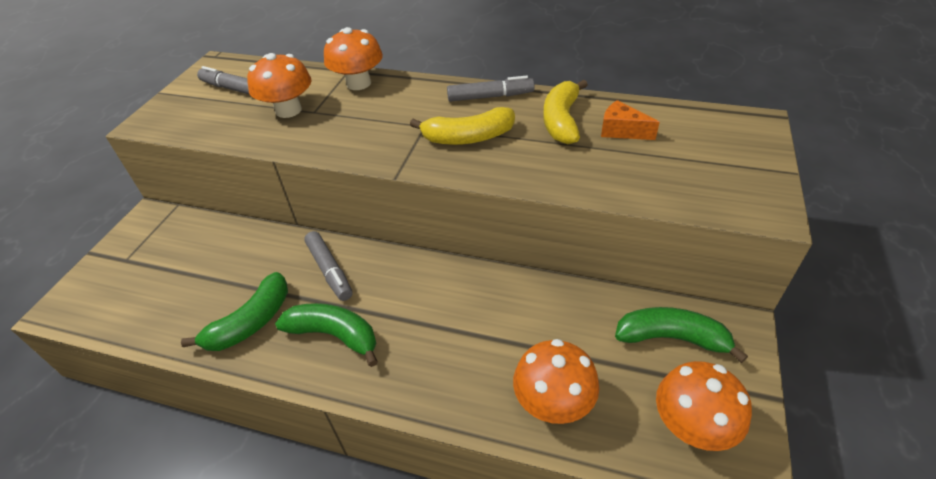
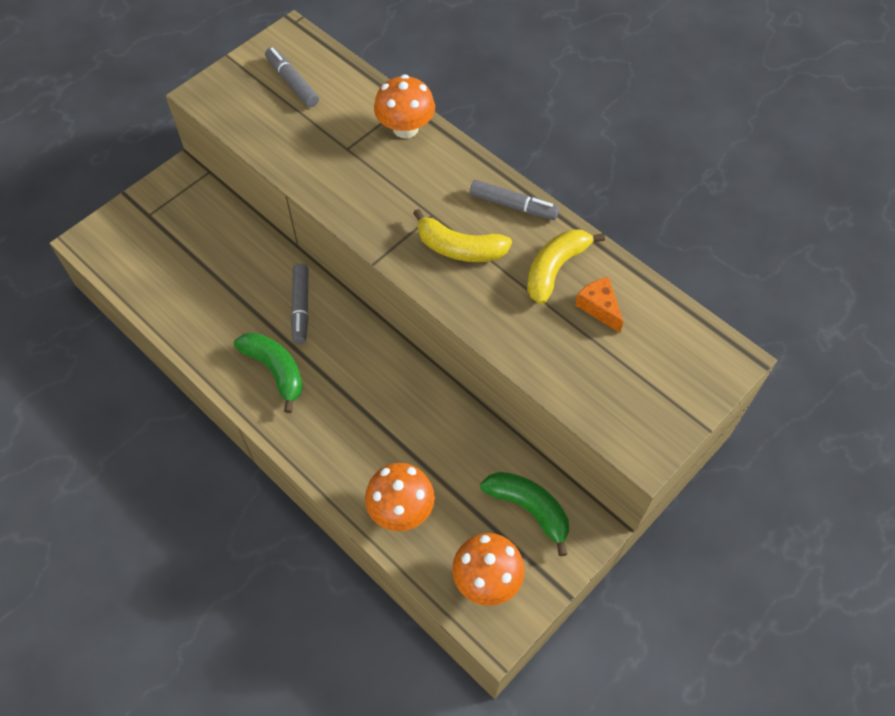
camera: 25 degrees right, 15 degrees up
green banana [181,272,288,351] -> none
orange mushroom [247,53,311,118] -> none

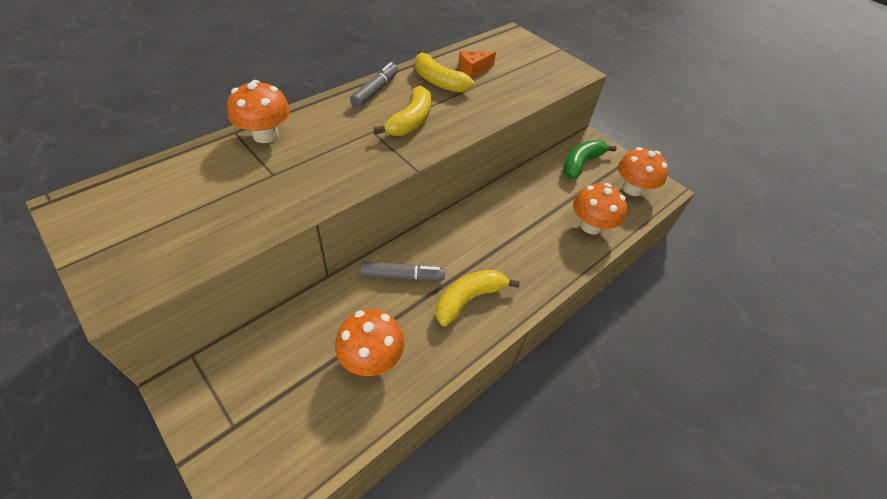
camera: 90 degrees left, 10 degrees down
green banana [234,332,303,413] -> yellow banana [436,270,520,326]
grey marker [265,47,319,107] -> none
none -> orange mushroom [335,309,404,376]

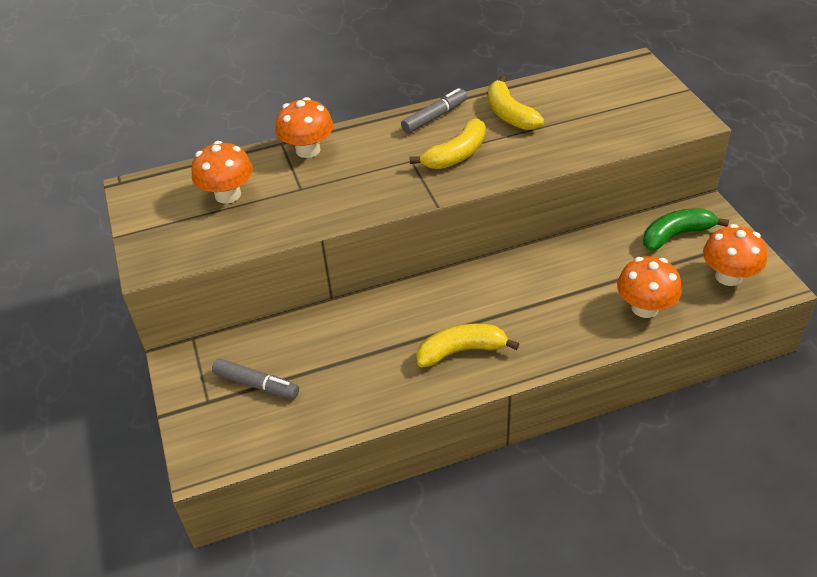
camera: 30 degrees right, 5 degrees down
orange mushroom [335,309,404,376] -> orange mushroom moved to [192,141,253,204]
grey marker [361,261,445,281] -> grey marker moved to [212,358,299,399]
orange cheese [458,51,496,78] -> none

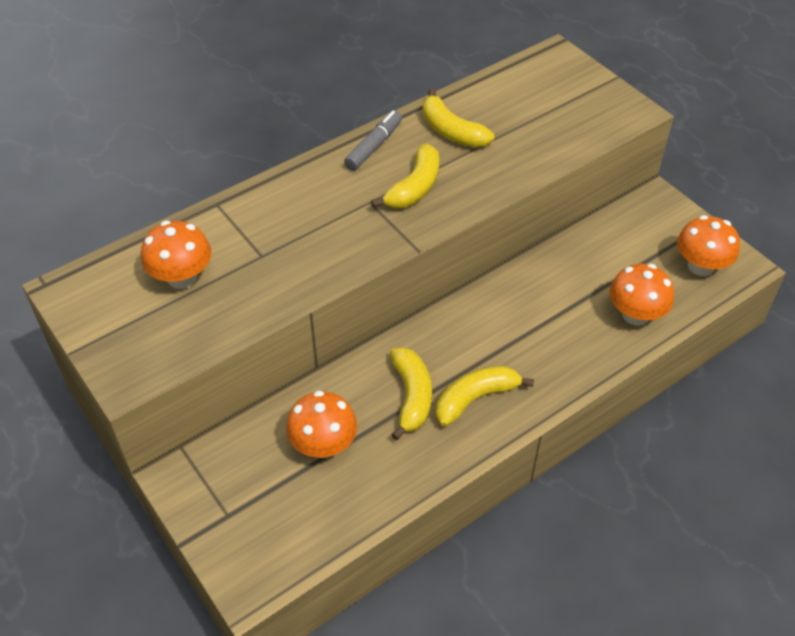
camera: 20 degrees left, 5 degrees up
grey marker [212,358,299,399] -> none
orange mushroom [275,97,333,158] -> orange mushroom moved to [286,390,357,458]
green banana [643,208,729,251] -> none
none -> yellow banana [390,347,432,440]

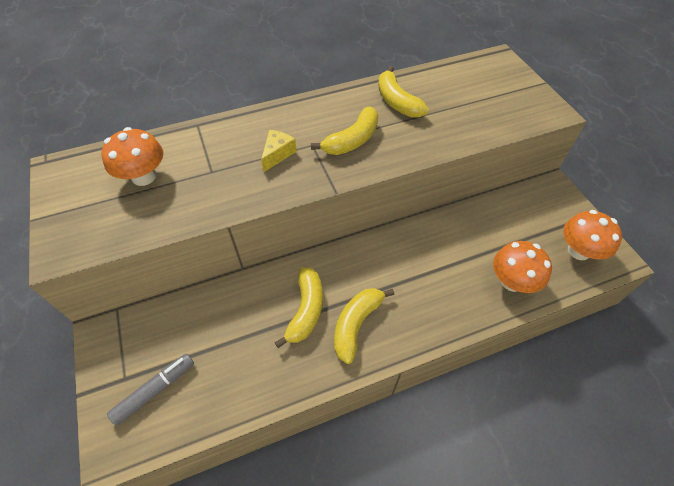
camera: 15 degrees right, 5 degrees up
orange mushroom [286,390,357,458] -> none
grey marker [344,111,402,171] -> grey marker moved to [107,353,194,426]
yellow banana [436,365,534,426] -> yellow banana turned 45 degrees counterclockwise [334,288,394,364]
none -> yellow cheese [261,130,297,172]

